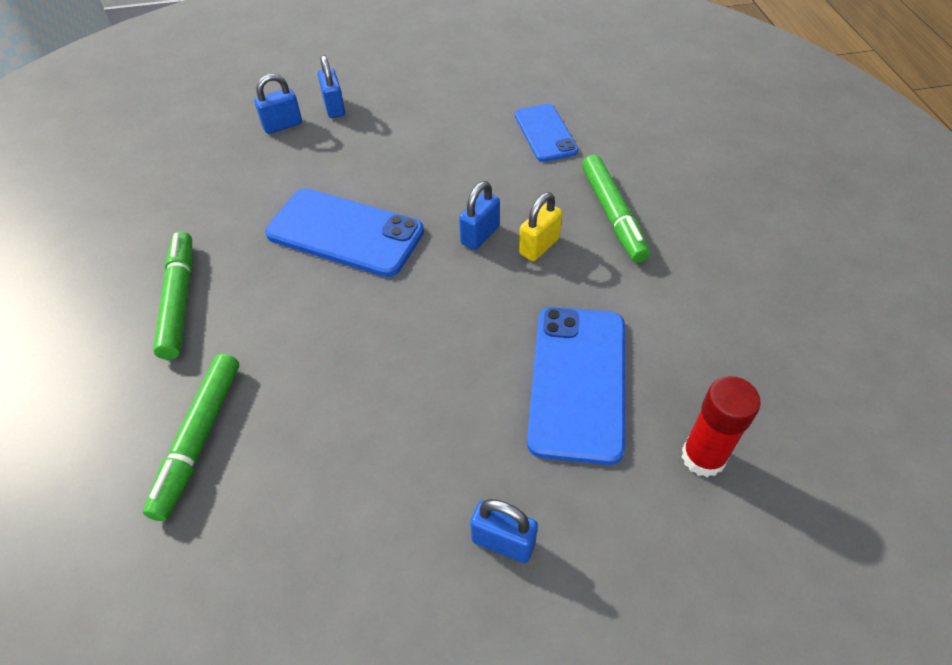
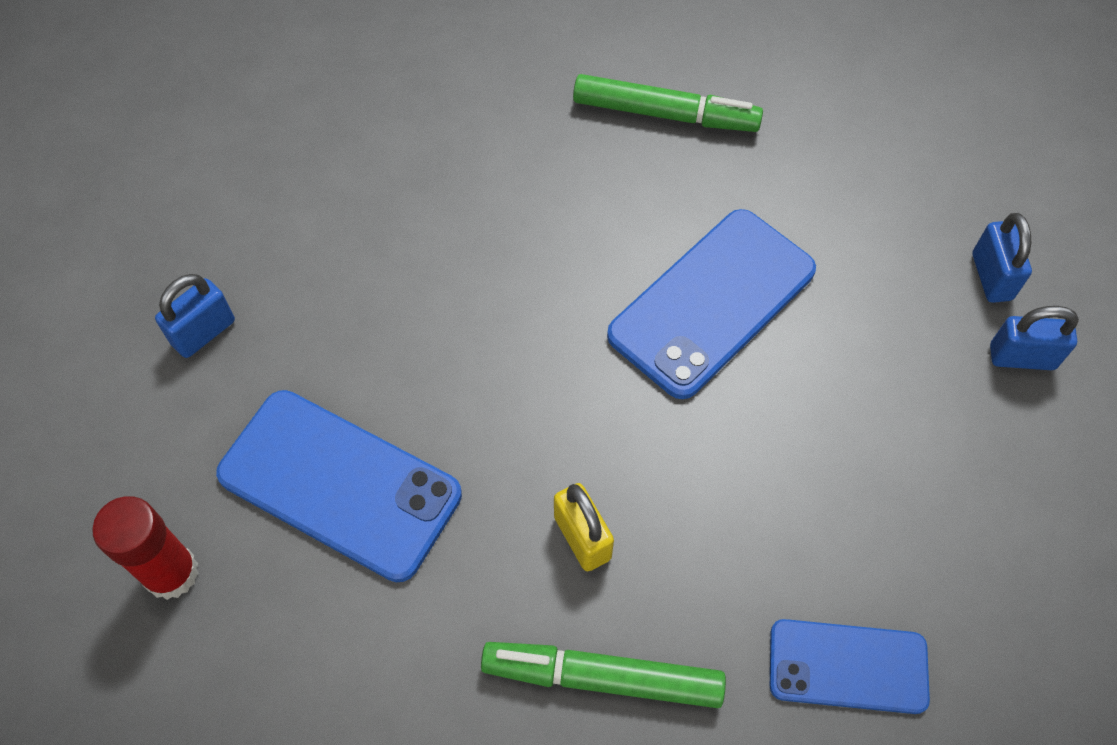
camera: 110 degrees right, 10 degrees up
green marker [143,353,239,521] -> none
blue padlock [459,181,500,250] -> none

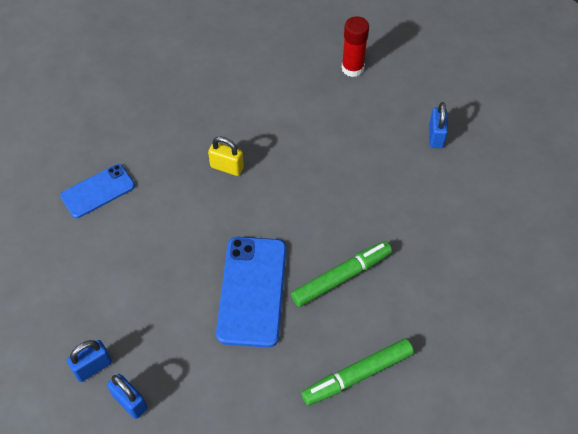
camera: 140 degrees right, 5 degrees down
blue phone [216,390,462,582] -> none
green marker [481,642,726,708] -> green marker moved to [291,241,392,307]

